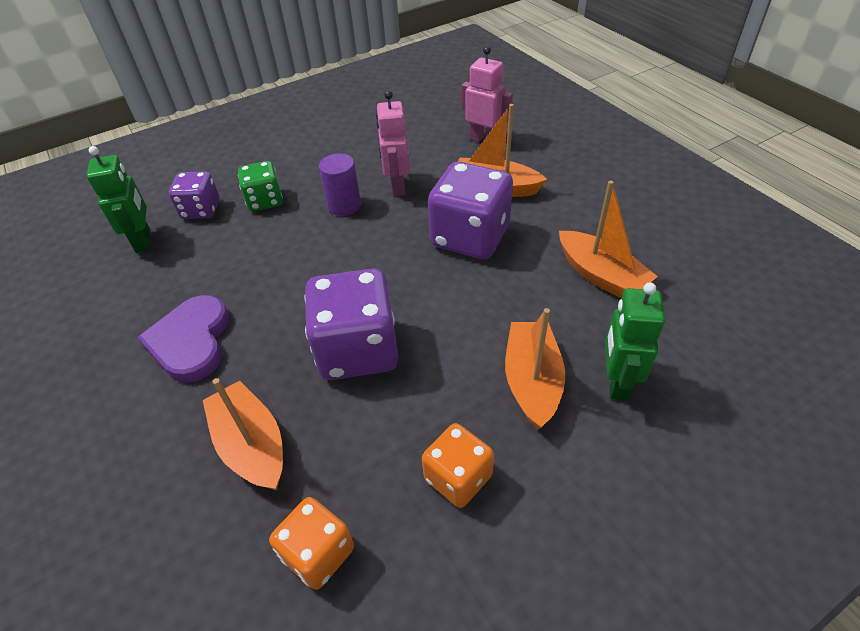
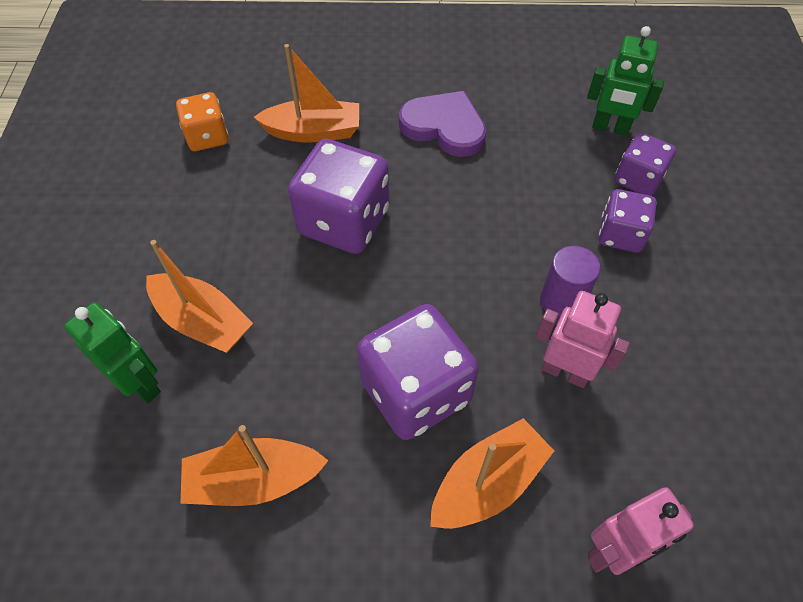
camera: 120 degrees right, 10 degrees up
green dice [238,161,283,211] -> purple dice [599,189,657,253]
orange dice [422,423,494,508] -> none

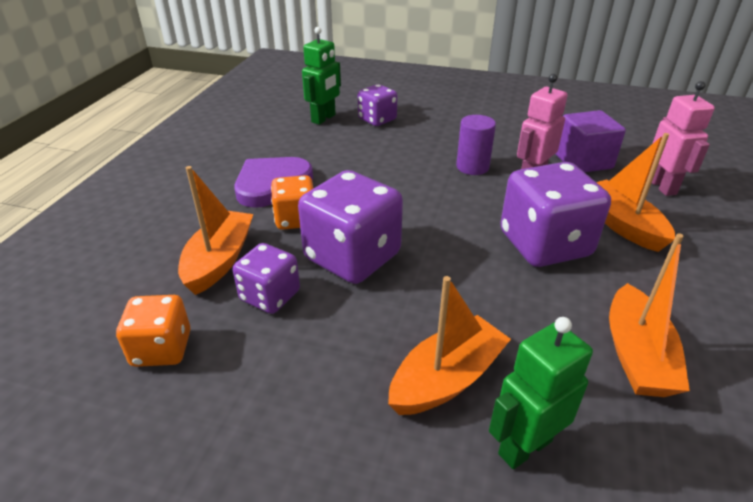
camera: 75 degrees left, 20 degrees down
purple dice [599,189,657,253] -> purple dice moved to [233,243,300,314]
none -> orange dice [271,175,313,230]
none -> purple cube [556,110,626,172]

